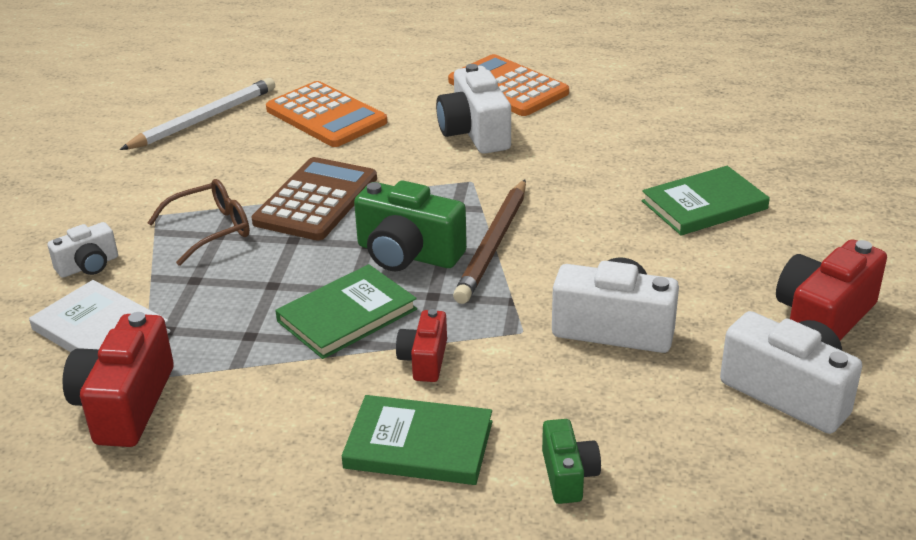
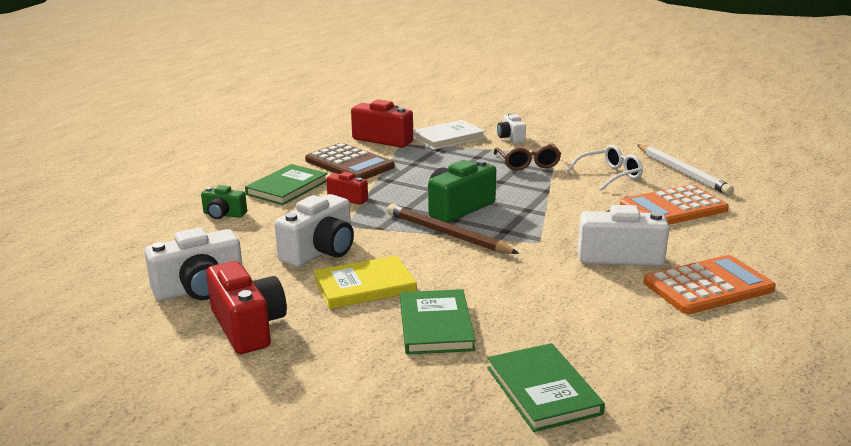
camera: 110 degrees right, 10 degrees down
brown calculator [251,157,377,241] -> brown calculator moved to [305,143,395,179]
green book [275,264,417,359] -> green book moved to [487,343,605,432]
none -> yellow book [314,256,417,309]
none -> white glasses [567,145,643,191]

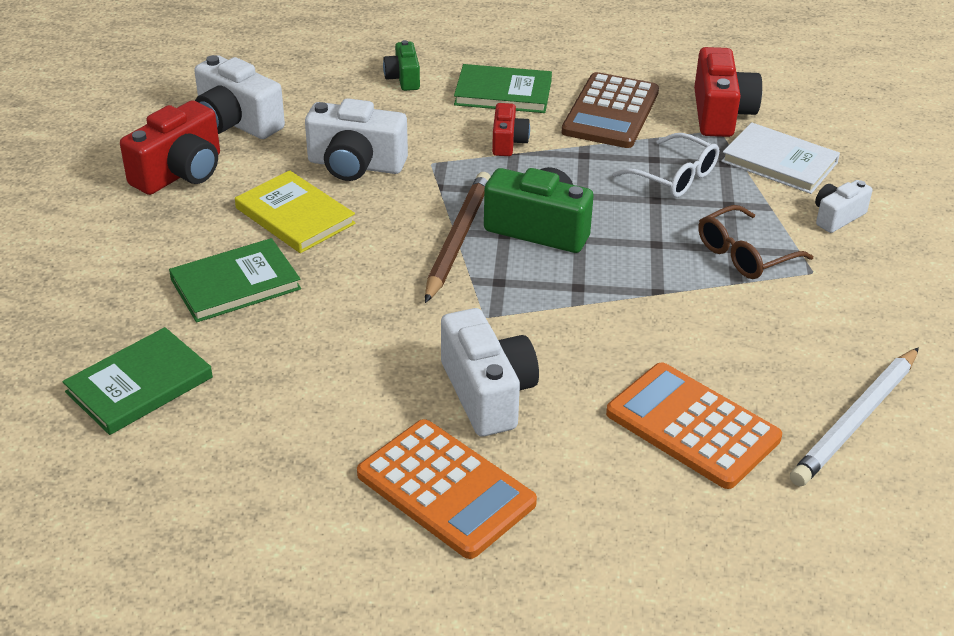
camera: 65 degrees right, 15 degrees up
white glasses [567,145,643,191] -> white glasses moved to [613,133,719,198]

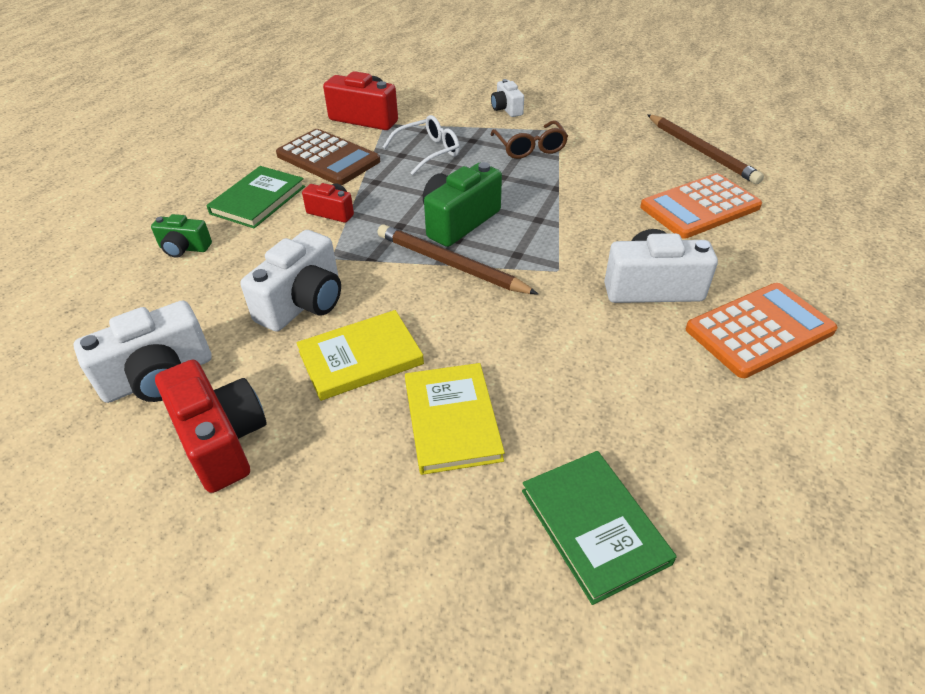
camera: 70 degrees left, 5 degrees up
green book [169,238,301,323] -> yellow book [405,363,505,475]
white book [721,122,840,194] -> none
white pencil [790,347,919,486] -> brown pencil [647,114,764,184]

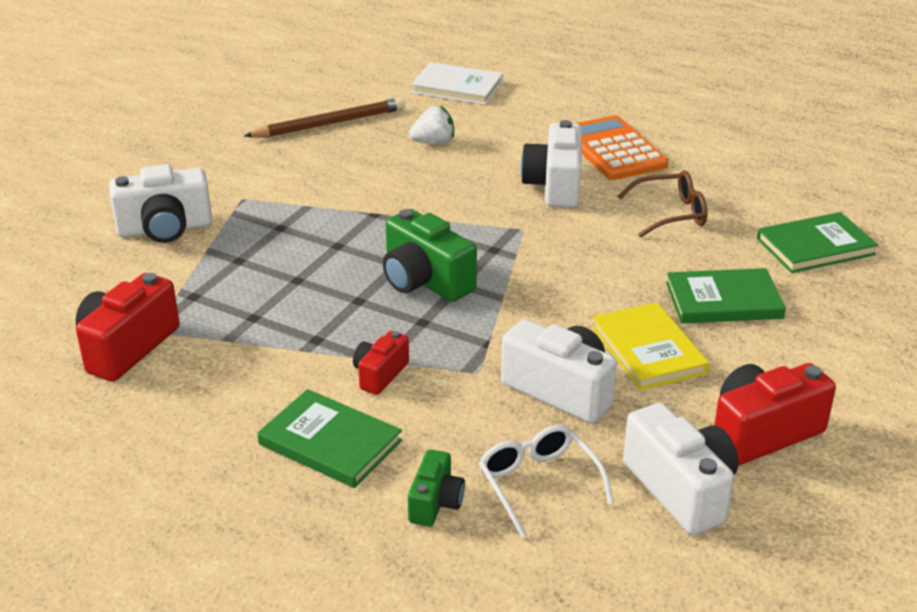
camera: 85 degrees left, 10 degrees down
brown calculator [276,129,380,185] -> none
brown pencil [377,224,539,295] -> none
white glasses [383,115,460,175] -> white glasses moved to [479,425,614,537]
yellow book [405,363,505,475] -> green book [666,268,786,323]
brown glasses [490,120,568,159] -> brown glasses moved to [618,170,707,237]
white camera [491,79,524,117] -> white camera [109,164,212,243], size x1.75
orange calculator [640,173,762,239] -> white strawberry [409,106,454,144]
none -> white book [411,62,503,105]

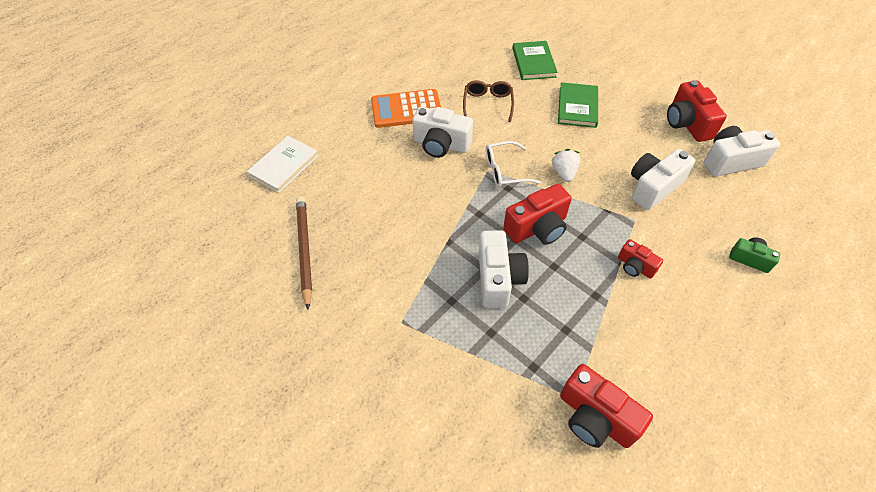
camera: 75 degrees left, 20 degrees up
white camera [109,164,212,243] -> white camera moved to [479,230,529,308]
green book [257,389,402,488] -> none
green camera [383,209,477,302] -> red camera [503,184,572,245]
white strawberry [409,106,454,144] -> white strawberry moved to [551,149,581,182]
white glasses [479,425,614,537] -> white glasses moved to [486,141,541,188]
yellow book [592,302,709,390] -> none

